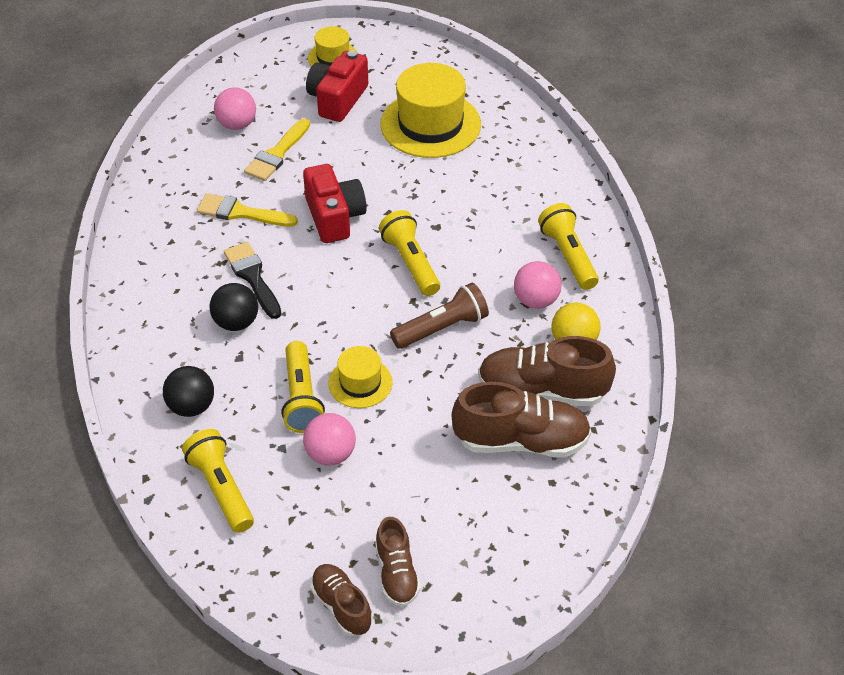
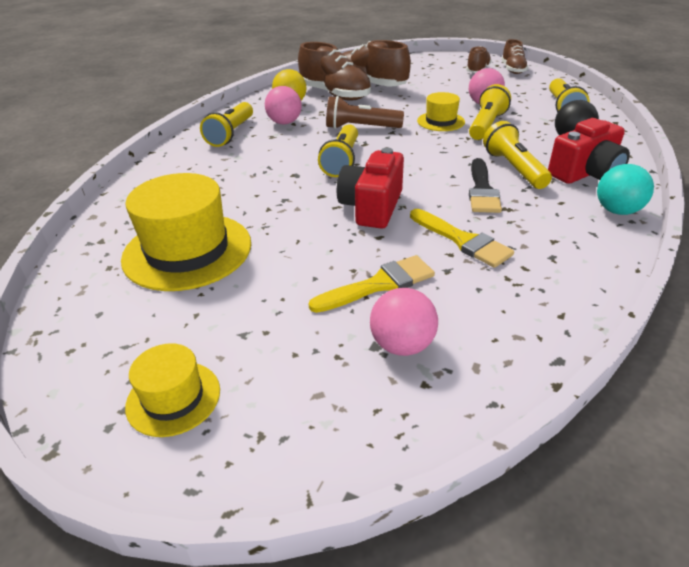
camera: 145 degrees left, 10 degrees down
black ball [210,283,258,331] -> yellow flashlight [483,121,552,189]
red camera [306,50,368,122] -> red camera moved to [548,118,630,184]
none -> turquoise ball [597,164,654,215]

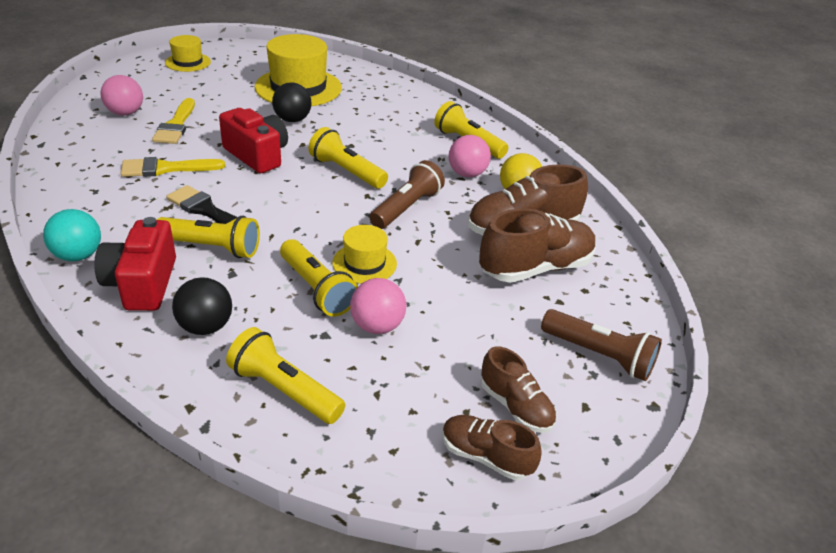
camera: 115 degrees right, 0 degrees up
none -> black ball [272,83,312,122]
none -> brown flashlight [541,309,662,381]

